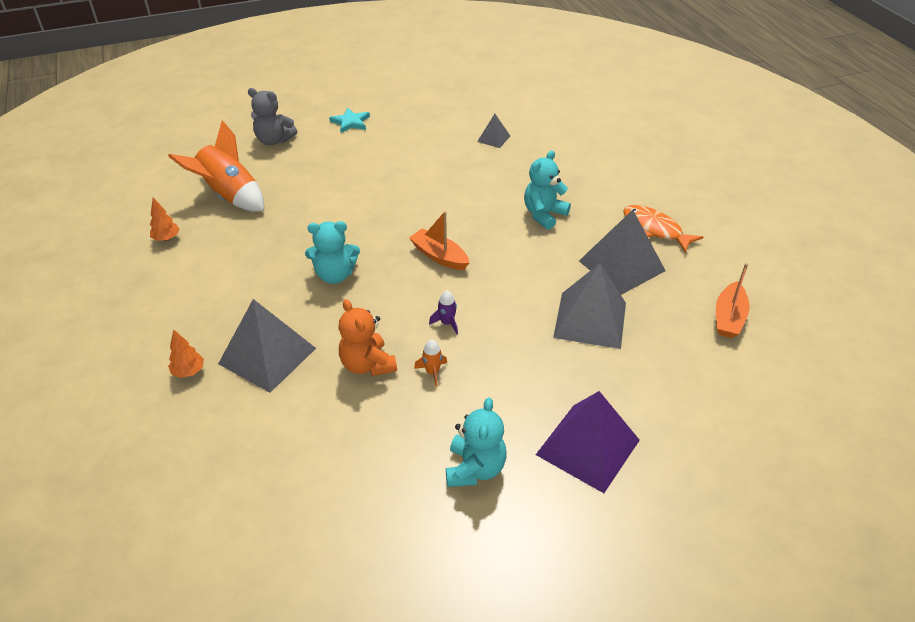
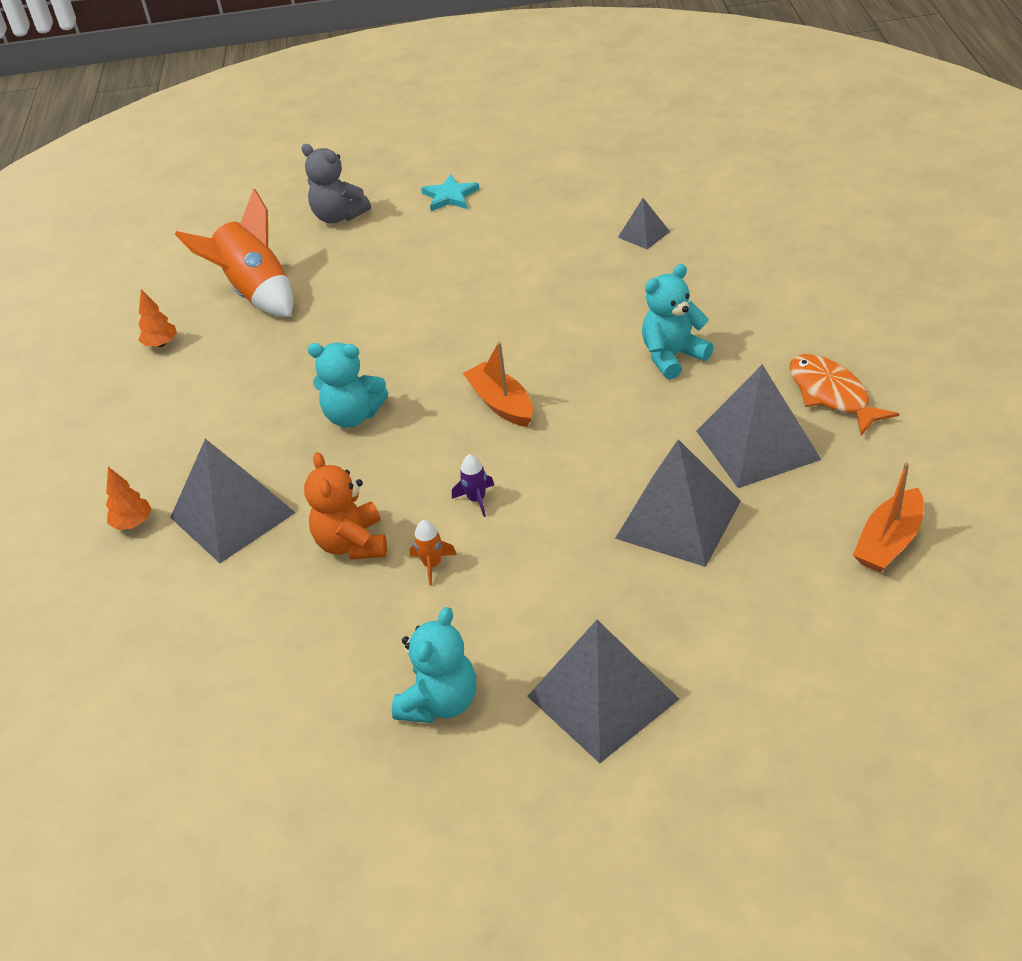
camera: 20 degrees right, 0 degrees up
purple pyramid [536,391,640,493] -> grey pyramid [527,620,680,763]

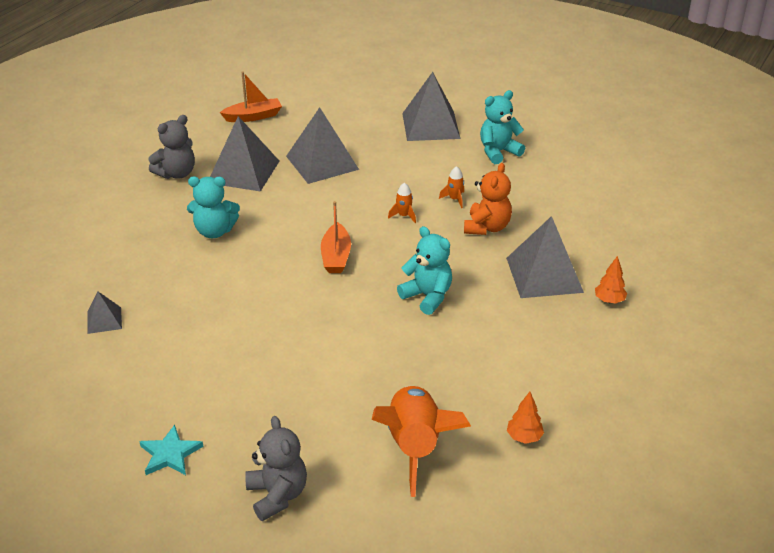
camera: 150 degrees left, 5 degrees down
purple rocket [452,454,494,517] -> orange rocket [388,183,416,223]
orange fish [789,354,899,436] -> grey teddy bear [149,115,195,179]

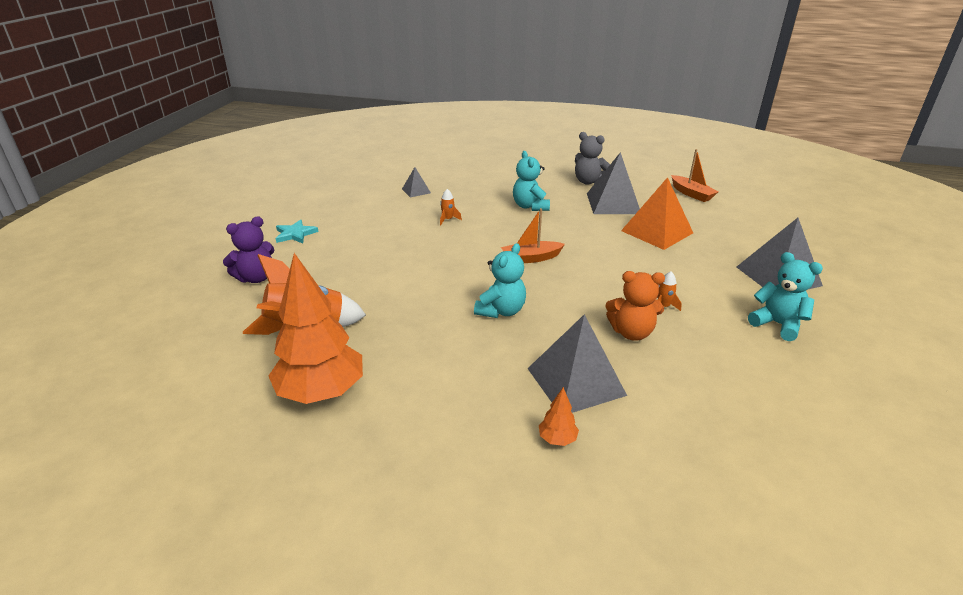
camera: 75 degrees right, 5 degrees down
grey teddy bear [245,416,307,521] -> purple teddy bear [223,217,274,283]
grey pyramid [286,107,359,184] -> orange pyramid [621,177,693,250]
orange rocket [388,183,416,223] -> orange rocket moved to [440,189,462,225]
orange tree [507,392,544,444] -> orange tree [268,253,363,404], size x2.47

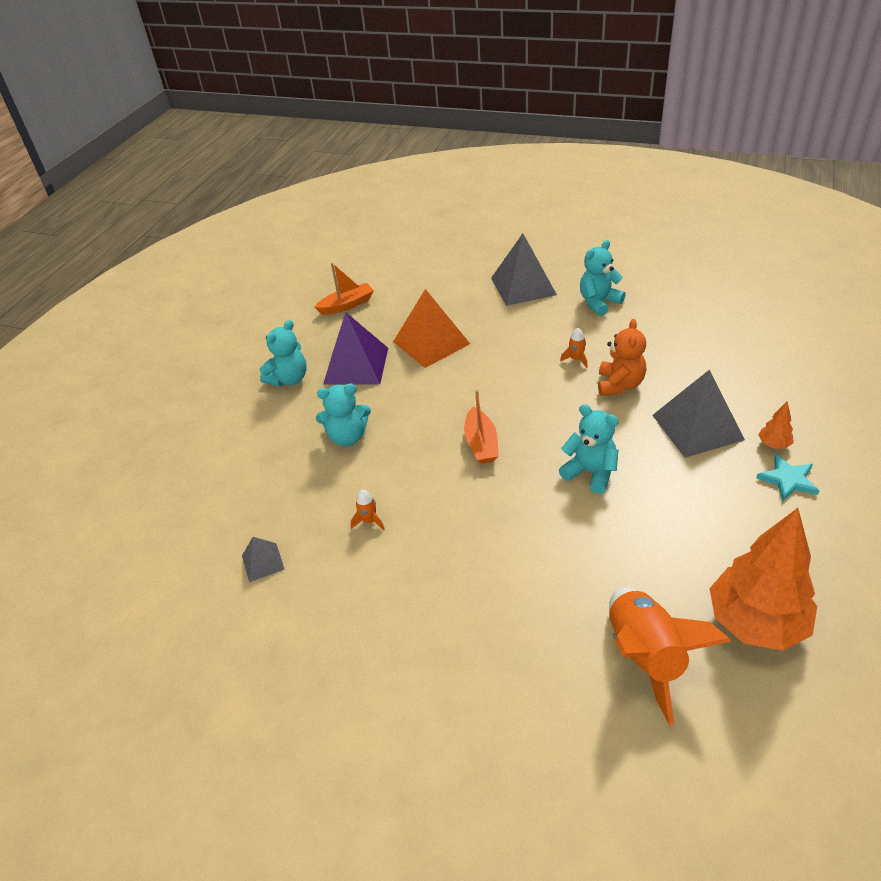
camera: 80 degrees left, 10 degrees up
purple teddy bear [223,217,274,283] -> none
turquoise star [276,220,318,244] -> turquoise star moved to [756,454,820,501]
grey teddy bear [575,132,610,185] -> turquoise teddy bear [260,320,307,387]
grey pyramid [587,152,640,214] -> purple pyramid [323,312,388,384]

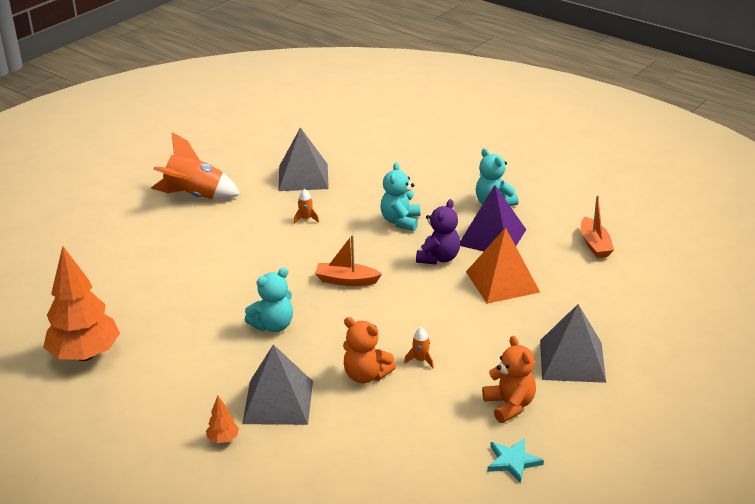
camera: 105 degrees right, 10 degrees down
grey pyramid [242,537,285,582] -> grey pyramid [279,127,329,191], size x2.01
turquoise teddy bear [580,240,626,316] -> orange teddy bear [482,336,536,423]
orange rocket [609,587,731,725] -> orange rocket moved to [151,132,240,199]
turquoise star [756,454,820,501] -> turquoise star moved to [487,438,544,483]
none -> purple teddy bear [416,199,460,265]

